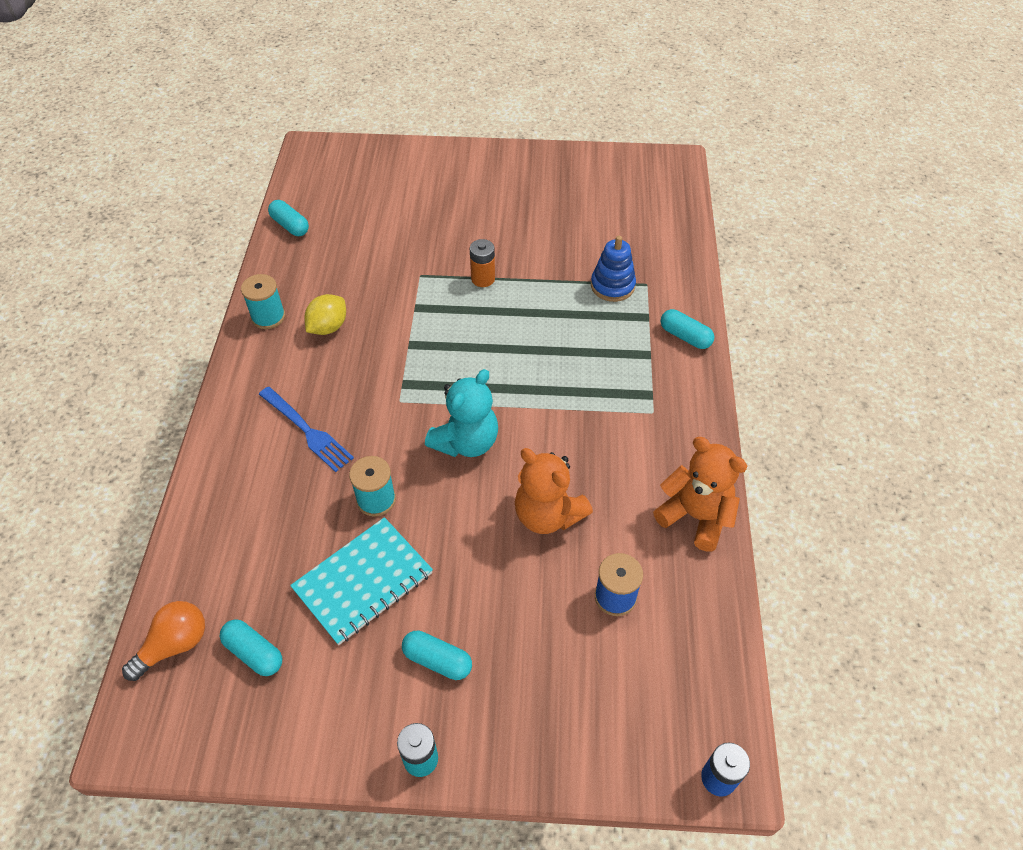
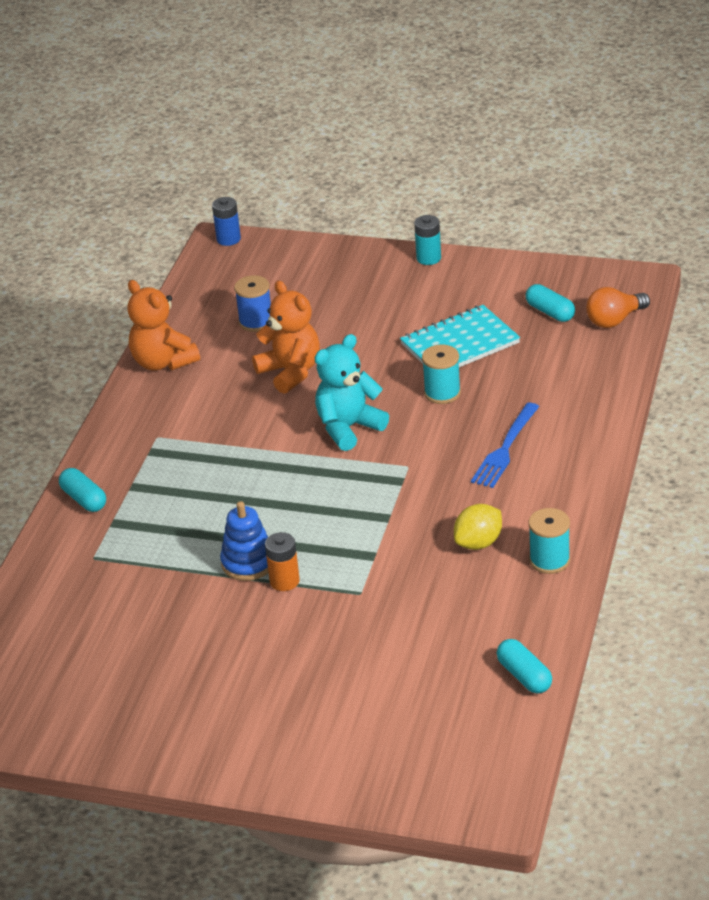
camera: 165 degrees left, 15 degrees down
blue fork [259,387,354,472] -> blue fork turned 120 degrees counterclockwise [471,403,539,488]
turquoise capsule [402,631,472,680] -> none
blue stacking toy [591,236,636,302] -> blue stacking toy moved to [220,501,268,581]

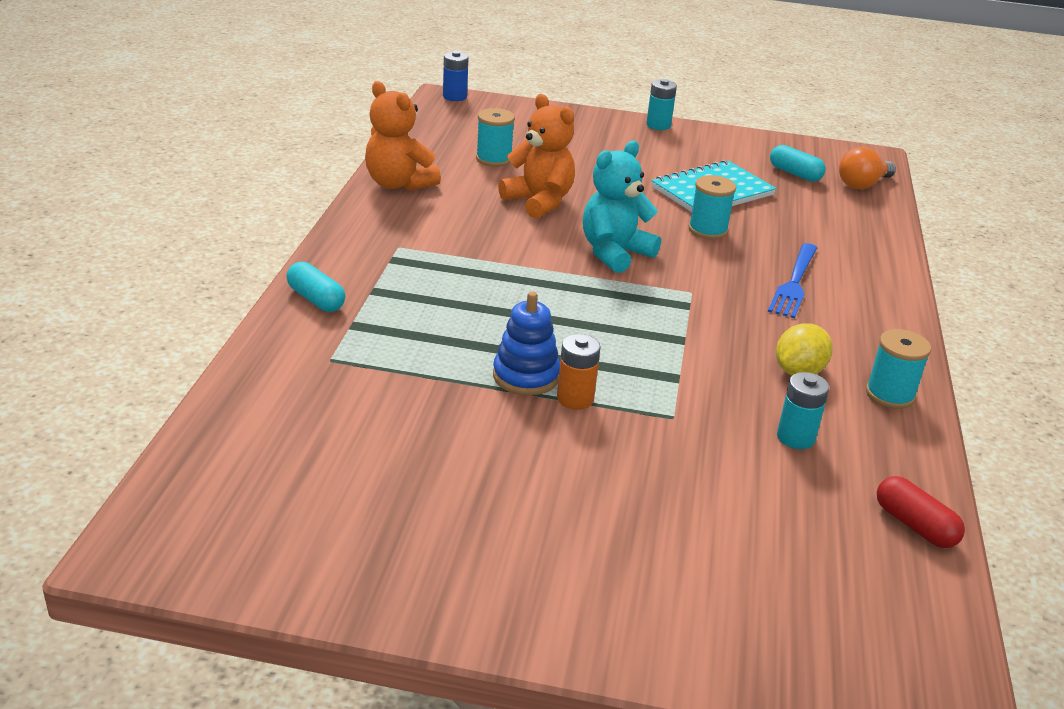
camera: 10 degrees left, 5 degrees down
blue spool [234,275,271,332] -> turquoise spool [476,108,515,167]
turquoise capsule [496,639,552,694] -> red capsule [877,476,965,548]
none -> turquoise battery [777,372,829,449]

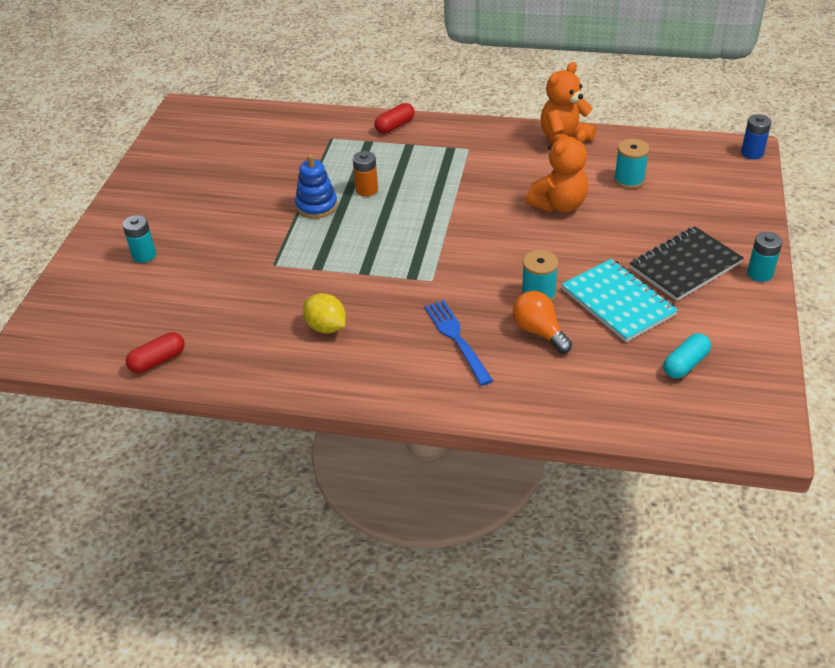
camera: 95 degrees right, 10 degrees up
turquoise capsule [286,262,345,312] -> red capsule [375,103,415,134]
orange battery [557,334,601,410] -> orange battery moved to [353,151,378,197]
turquoise teddy bear [583,141,661,273] -> none
blue fork [768,243,817,319] -> blue fork turned 45 degrees clockwise [424,300,493,386]
turquoise battery [777,372,829,449] -> turquoise battery moved to [122,215,156,263]
orange light bulb [839,147,896,189] -> orange light bulb moved to [513,291,572,353]
turquoise spool [866,329,931,409] -> none
none -> black notebook [630,226,744,301]

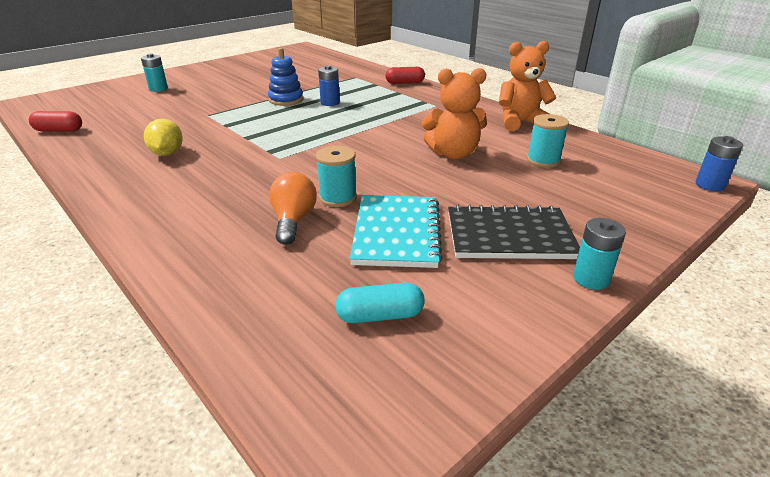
camera: 35 degrees right, 10 degrees down
orange battery [353,151,378,197] -> blue battery [318,65,340,106]
blue fork [424,300,493,386] -> none

